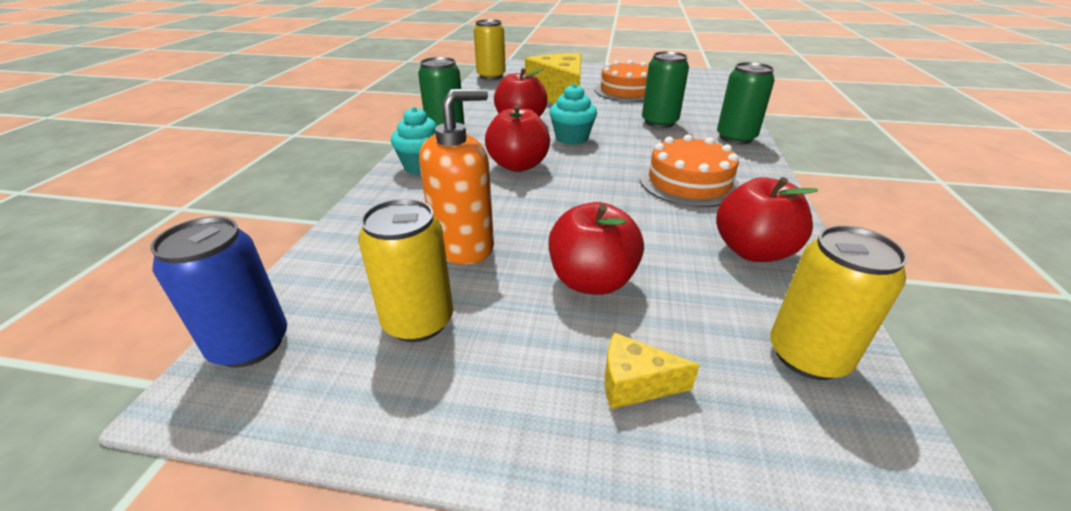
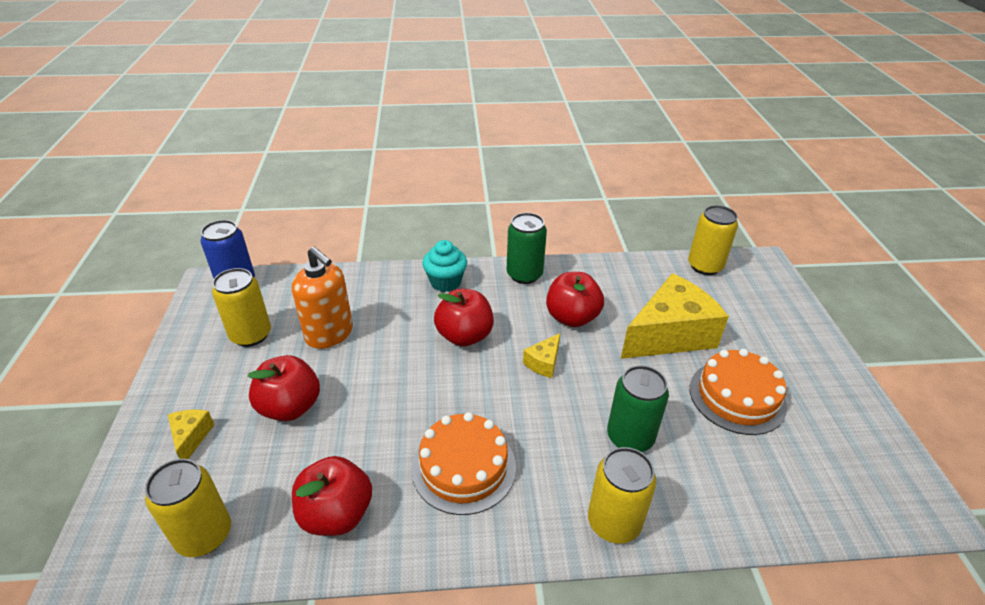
camera: 75 degrees right, 5 degrees up
turquoise cupcake [549,84,597,145] -> yellow cheese [523,333,560,378]
green can [717,62,775,144] -> yellow can [588,447,656,544]

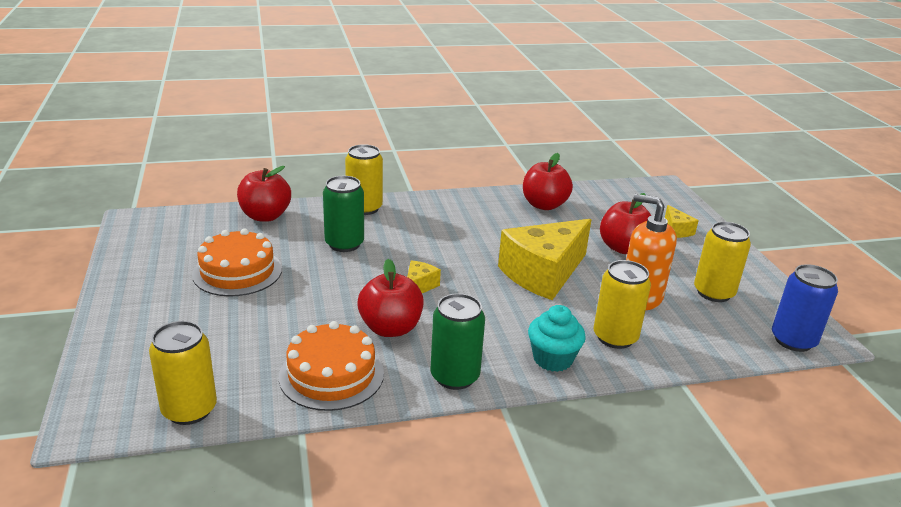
camera: 170 degrees right, 10 degrees down
yellow can [145,459,231,557] -> yellow can moved to [593,260,651,349]
orange cake [411,412,516,515] -> orange cake moved to [279,321,384,411]
red apple [434,289,494,347] -> red apple moved to [237,166,291,222]
yellow cheese [621,273,729,359] -> yellow cheese moved to [498,219,592,300]

